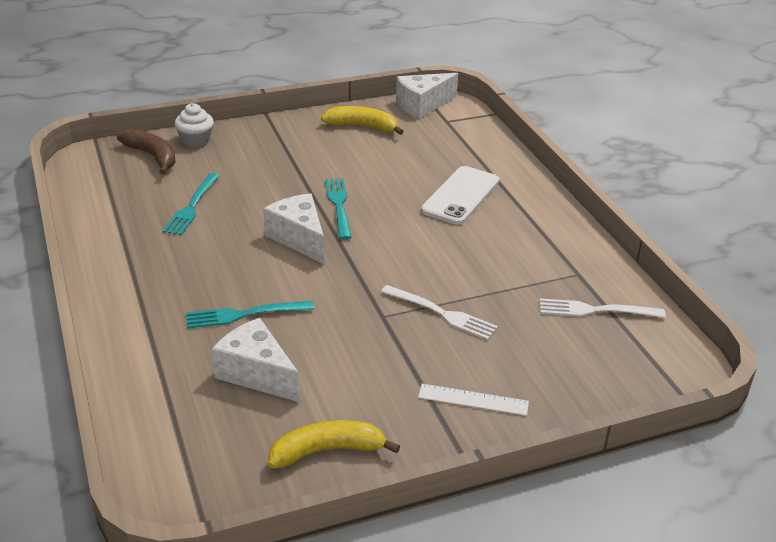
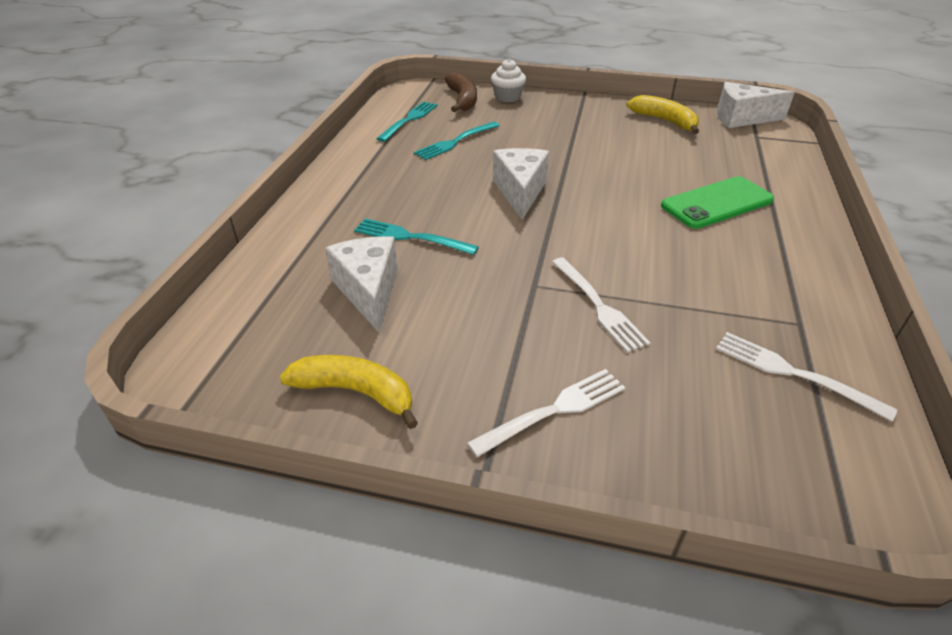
camera: 35 degrees right, 5 degrees up
turquoise fork [325,178,351,240] -> turquoise fork moved to [376,101,438,142]
white ruler [418,384,529,416] -> white fork [467,369,625,457]
white phone [421,166,499,225] -> green phone [661,176,774,229]

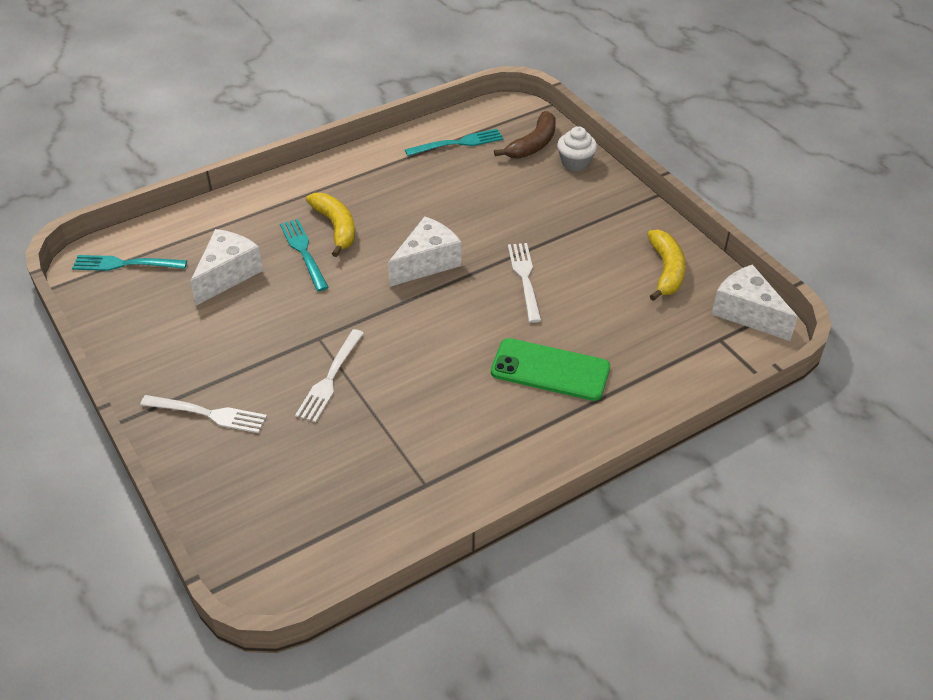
camera: 45 degrees right, 5 degrees up
yellow banana [279,355,418,429] -> yellow banana moved to [306,193,355,257]
turquoise fork [414,121,500,160] -> turquoise fork moved to [72,255,187,271]
white fork [716,332,897,422] -> white fork moved to [508,243,542,323]

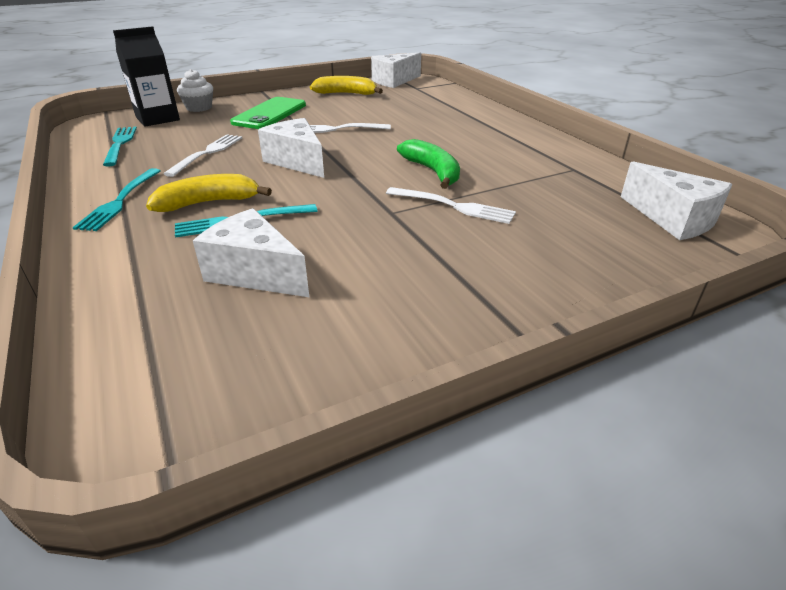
camera: 85 degrees left, 10 degrees down
turquoise fork [72,255,187,271] -> turquoise fork moved to [72,168,161,231]
white fork [140,395,267,433] -> white fork moved to [163,134,242,177]
green phone [491,338,610,401] -> green phone moved to [230,97,306,129]
brown banana [494,111,556,159] -> black carton [113,26,180,127]
none -> green banana [397,139,460,189]
none -> white cheese [621,161,733,240]

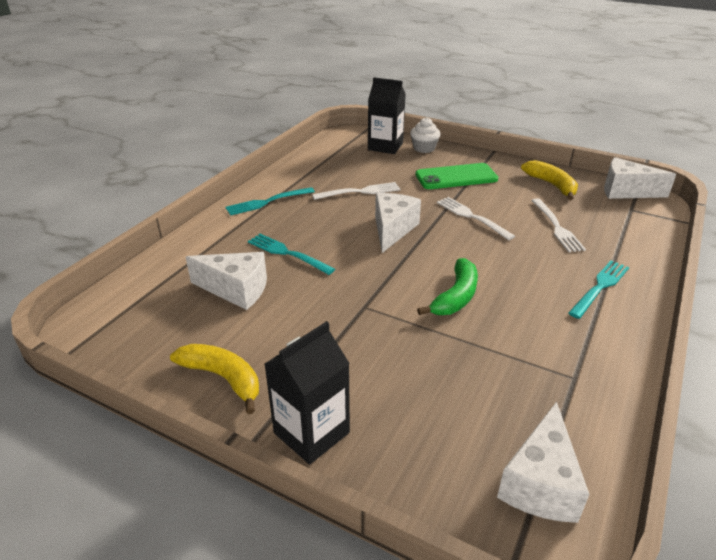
camera: 55 degrees right, 0 degrees up
turquoise fork [103,127,137,167] -> turquoise fork moved to [568,261,629,319]
yellow banana [146,174,272,212] -> yellow banana moved to [170,344,259,414]
white cheese [193,208,309,297] -> white cheese turned 105 degrees clockwise [186,252,267,310]
white fork [386,187,516,224] -> white fork moved to [531,198,586,252]
none -> black carton [265,321,350,465]

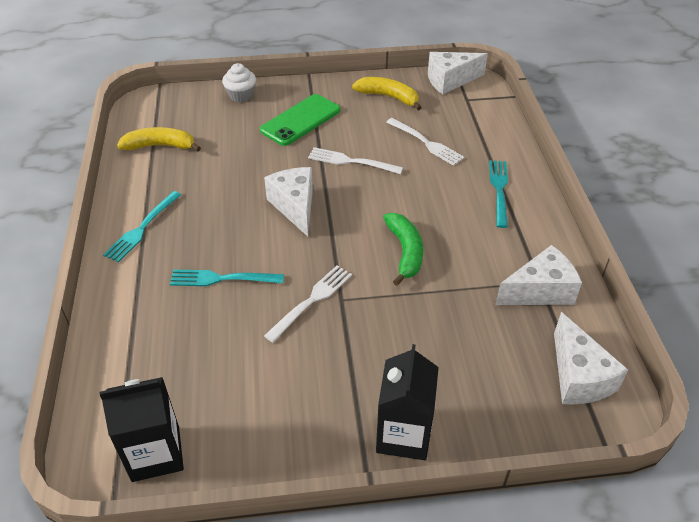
camera: 35 degrees left, 10 degrees up
yellow banana [170,344,259,414] -> yellow banana moved to [117,127,201,152]
white cheese [186,252,267,310] -> white cheese moved to [495,245,582,305]
white fork [312,182,400,200] -> white fork moved to [264,265,352,343]
black carton [368,77,406,154] -> black carton moved to [99,377,184,482]

